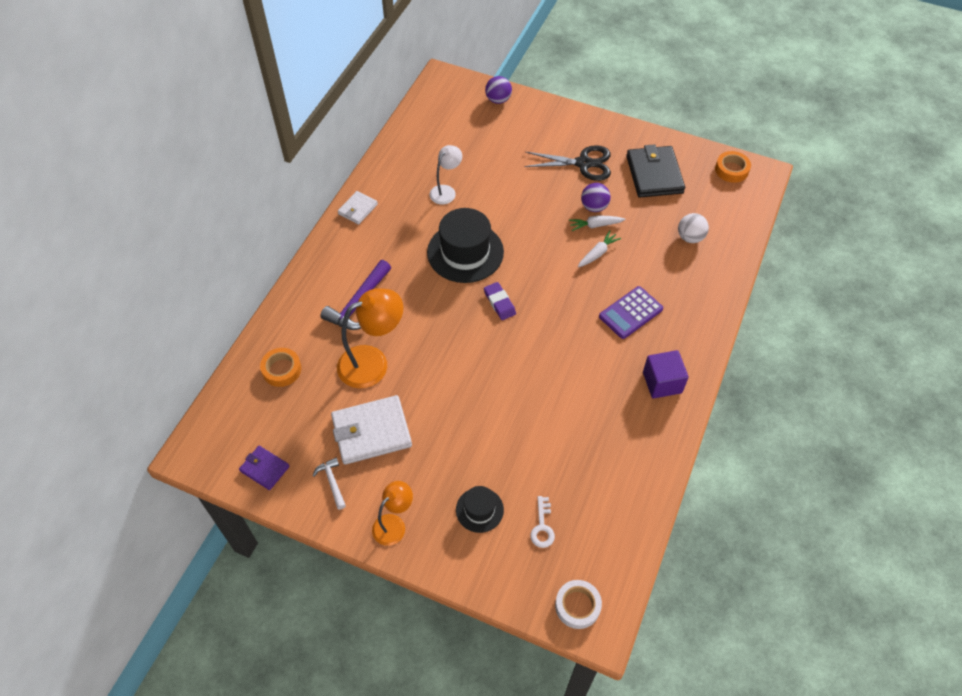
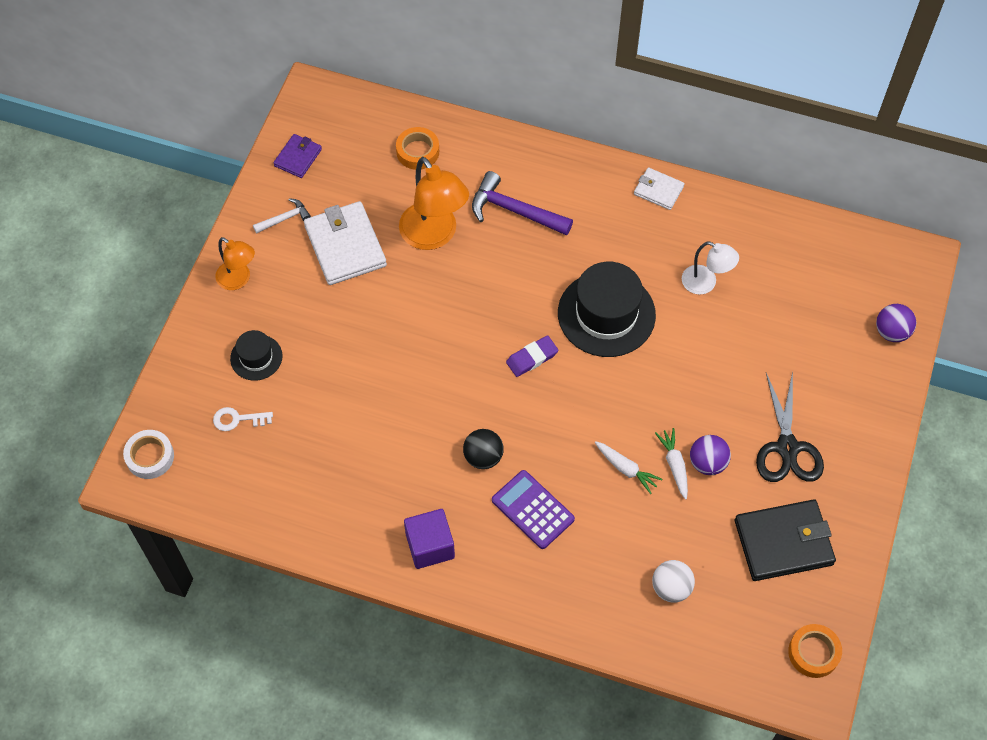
camera: 85 degrees right, 5 degrees up
none -> black ball [463,429,504,469]

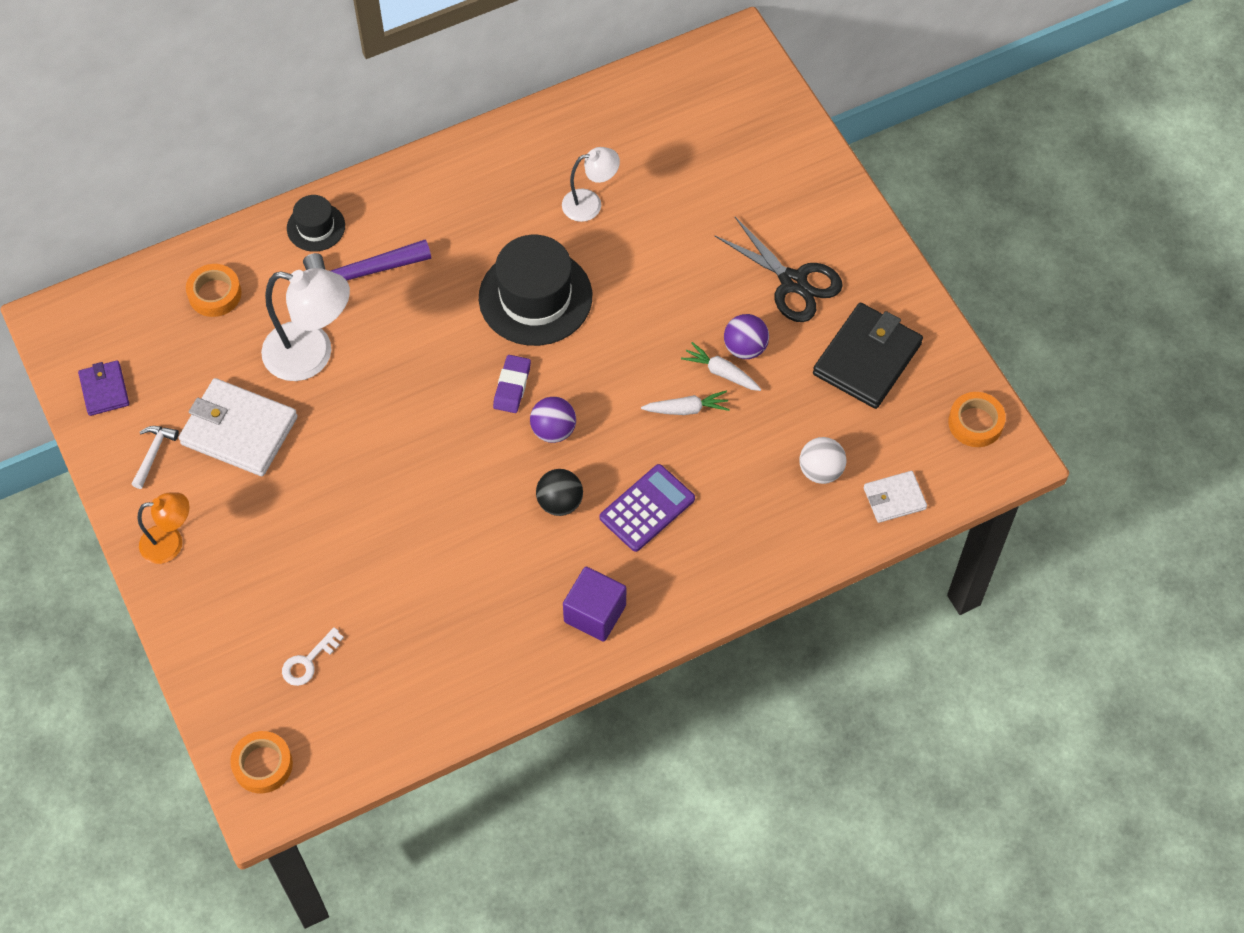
camera: 45 degrees left, 0 degrees up
white tape [123,430,174,479] -> orange tape [230,731,293,793]
black hat [230,330,282,381] -> black hat moved to [287,195,345,252]
orange lamp [399,157,469,250] -> white lamp [261,268,350,381]
purple calculator [492,470,575,549] -> purple calculator turned 135 degrees clockwise [600,464,695,552]
white wallet [634,168,685,210] -> white wallet moved to [864,471,927,523]
purple ball [876,304,916,342] -> purple ball moved to [530,397,576,443]

